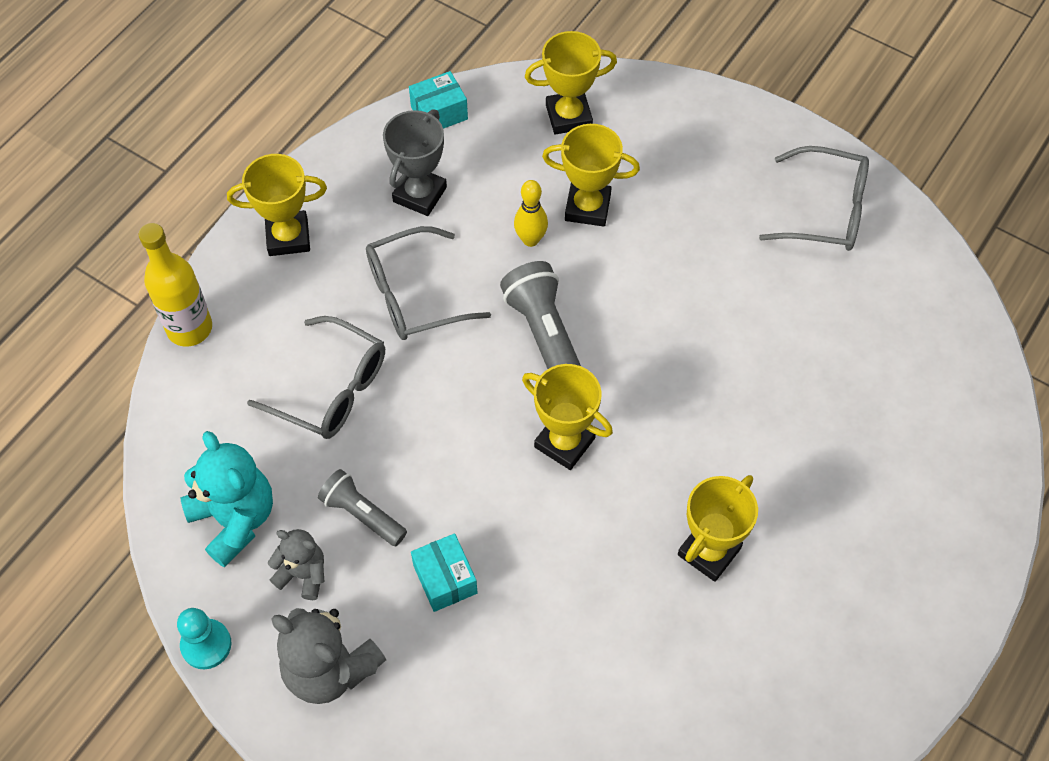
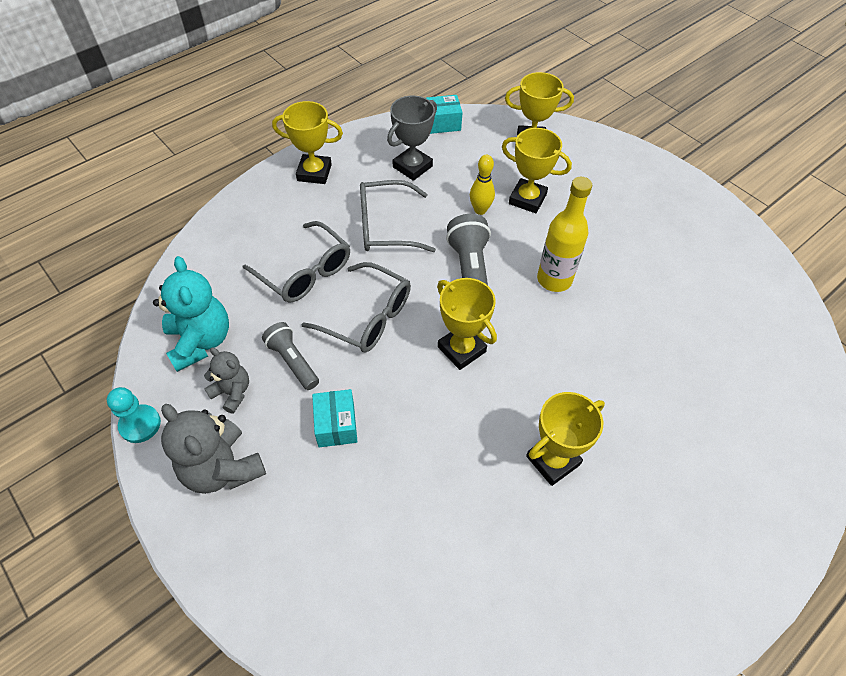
camera: 15 degrees right, 5 degrees down
yellow bottle [139,223,212,347] -> yellow bottle moved to [537,177,592,292]
grey glasses [759,146,869,251] -> grey glasses moved to [301,262,411,353]

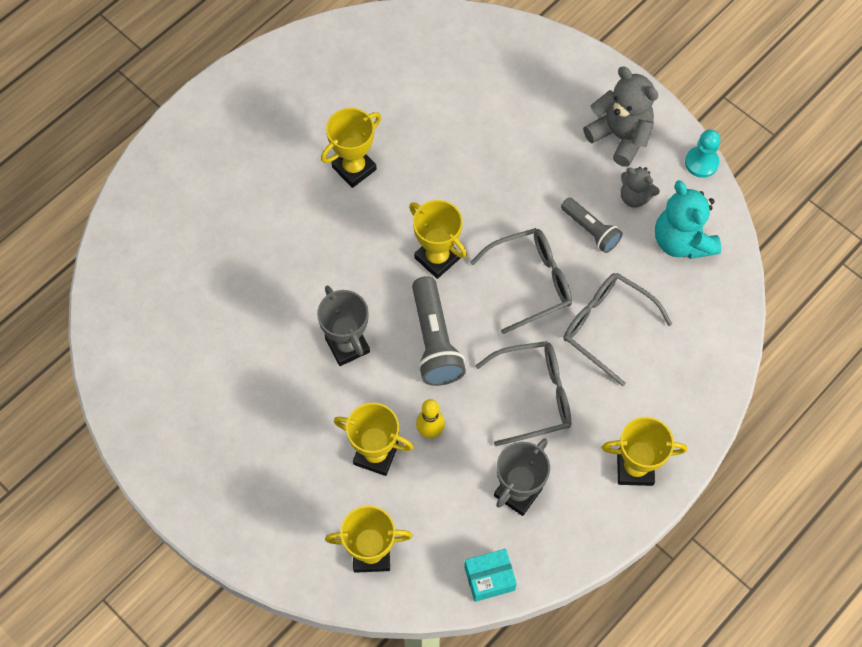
camera: 175 degrees right, 10 degrees up
grey glasses [301,262,411,353] -> grey glasses turned 135 degrees clockwise [470,228,572,334]
turquoise box [312,389,358,447] -> none
yellow bottle [537,177,592,292] -> grey trophy [317,286,370,366]

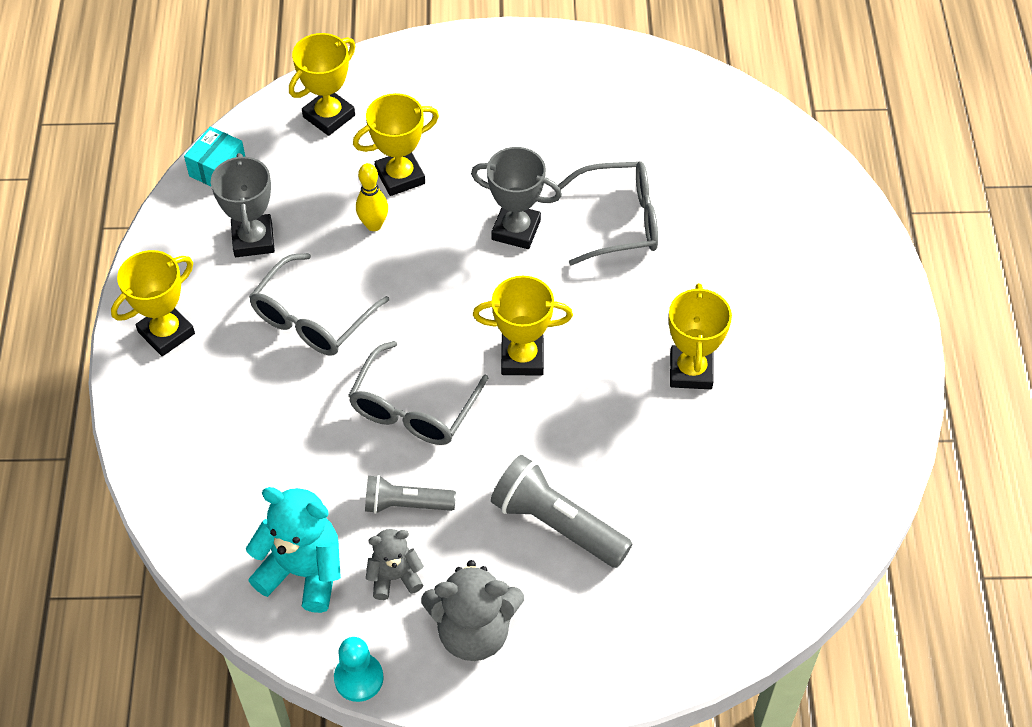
camera: 135 degrees right, 10 degrees down
grey flashlight [412,276,466,386] -> grey flashlight moved to [491,455,633,568]
grey glasses [563,273,672,386] -> grey glasses moved to [558,161,658,265]

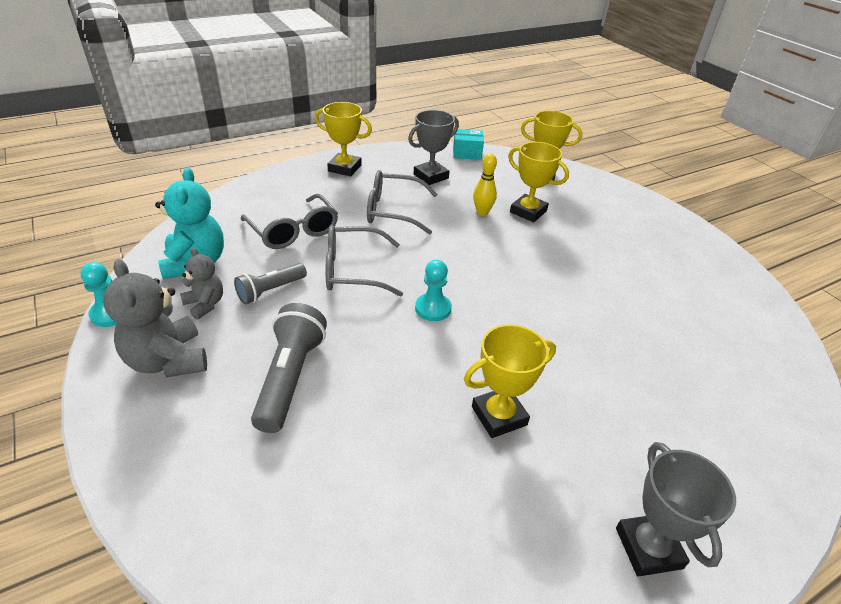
camera: 60 degrees right, 15 degrees down
grey flashlight [365,475,456,514] -> grey flashlight turned 105 degrees counterclockwise [234,263,307,304]
grey trophy [471,147,562,249] -> grey trophy moved to [616,442,736,577]
yellow trophy [473,276,573,375] -> turquoise pawn [415,260,452,321]
grey glasses [558,161,658,265] -> grey glasses moved to [241,194,338,249]

